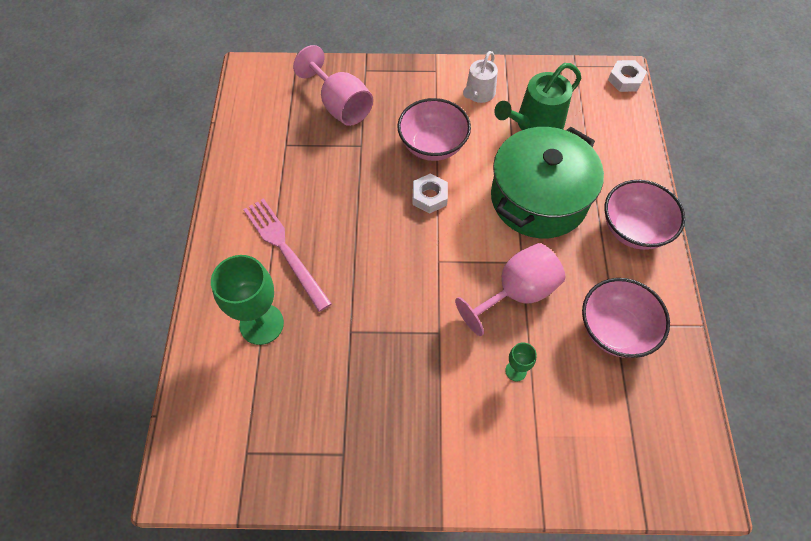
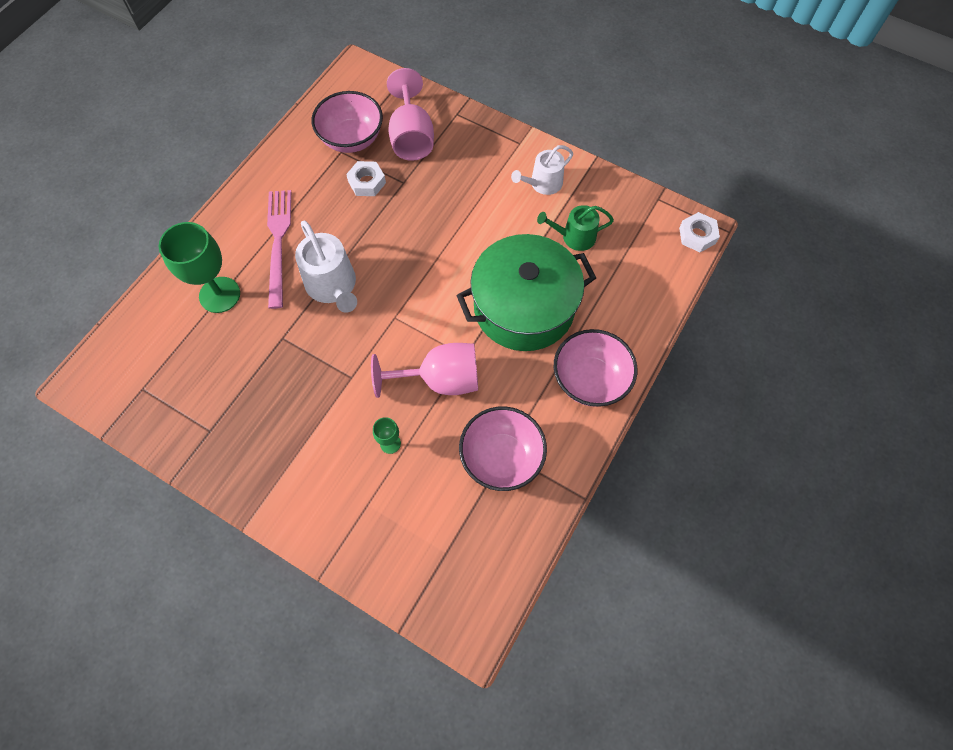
camera: 30 degrees right, 5 degrees up
pink bowl [397,98,471,161] -> pink bowl moved to [311,91,383,153]
white nut [412,173,448,214] -> white nut moved to [346,161,386,196]
green watering can [494,63,582,130] -> green watering can [537,205,614,251], size x0.66
none -> white watering can [295,221,357,313]

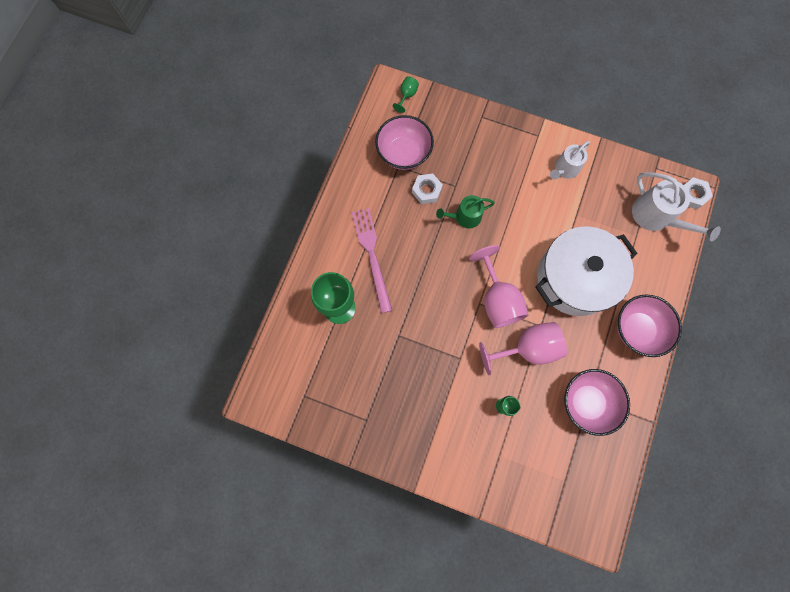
camera: 10 degrees left, 10 degrees up
white watering can [295,221,357,313] -> white watering can moved to [632,172,721,241]
pink goblet [387,68,434,161] -> pink goblet moved to [469,245,529,328]
green pot [456,234,596,351] -> white pot [536,226,638,316]
green watering can [537,205,614,251] -> green watering can moved to [436,195,495,228]
none -> green goblet [393,76,419,113]

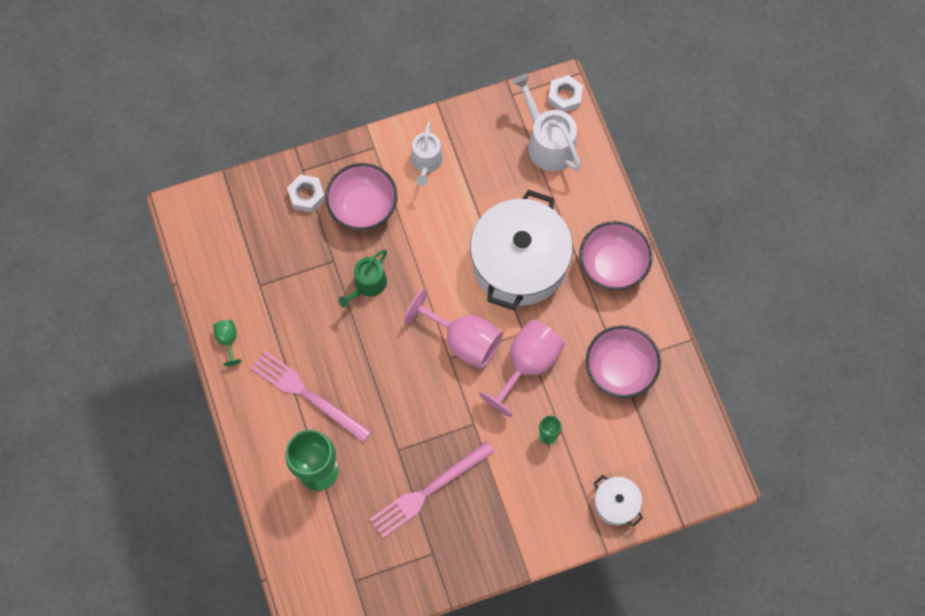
camera: 40 degrees left, 5 degrees down
pink bowl [375,115,434,170] -> pink bowl moved to [325,163,398,230]
green goblet [393,76,419,113] -> green goblet moved to [213,320,242,366]
white nut [412,174,443,204] -> white nut moved to [287,174,325,212]
white watering can [632,172,721,241] -> white watering can turned 135 degrees counterclockwise [512,74,581,171]
none -> pink fork [370,441,495,538]
none -> white pot [594,475,643,526]

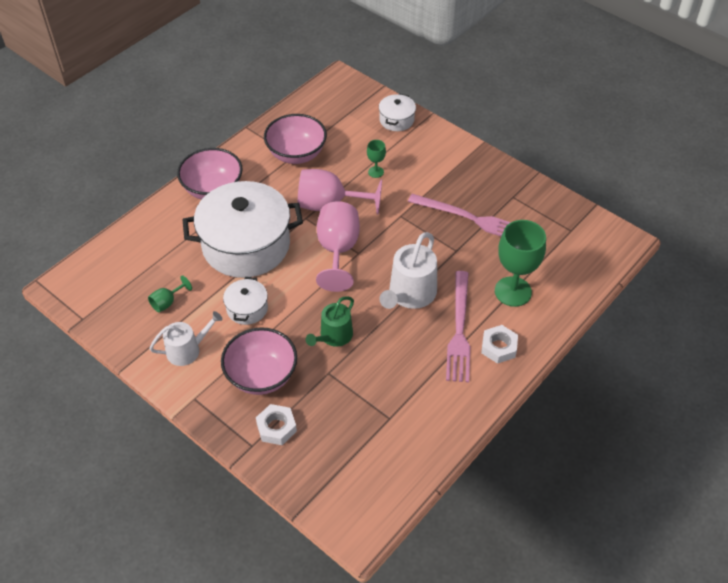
camera: 120 degrees left, 20 degrees down
green goblet [213,320,242,366] -> green goblet moved to [148,275,192,313]
green watering can [339,250,387,308] -> green watering can turned 120 degrees clockwise [306,296,354,347]
white watering can [512,74,581,171] -> white watering can moved to [380,232,437,309]
white nut [548,75,583,112] -> white nut moved to [481,325,518,364]
none -> white pot [223,277,268,325]

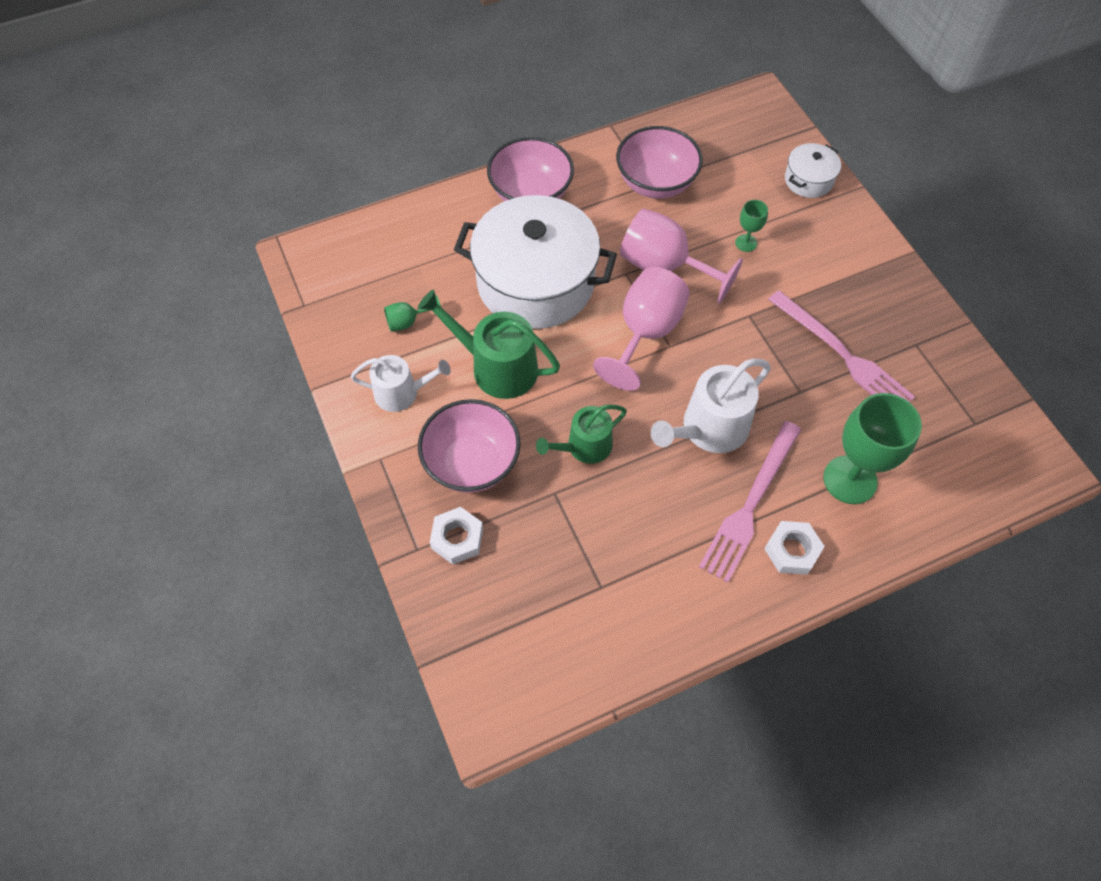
camera: 25 degrees right, 10 degrees up
white pot [223,277,268,325] -> green watering can [418,290,560,399]

